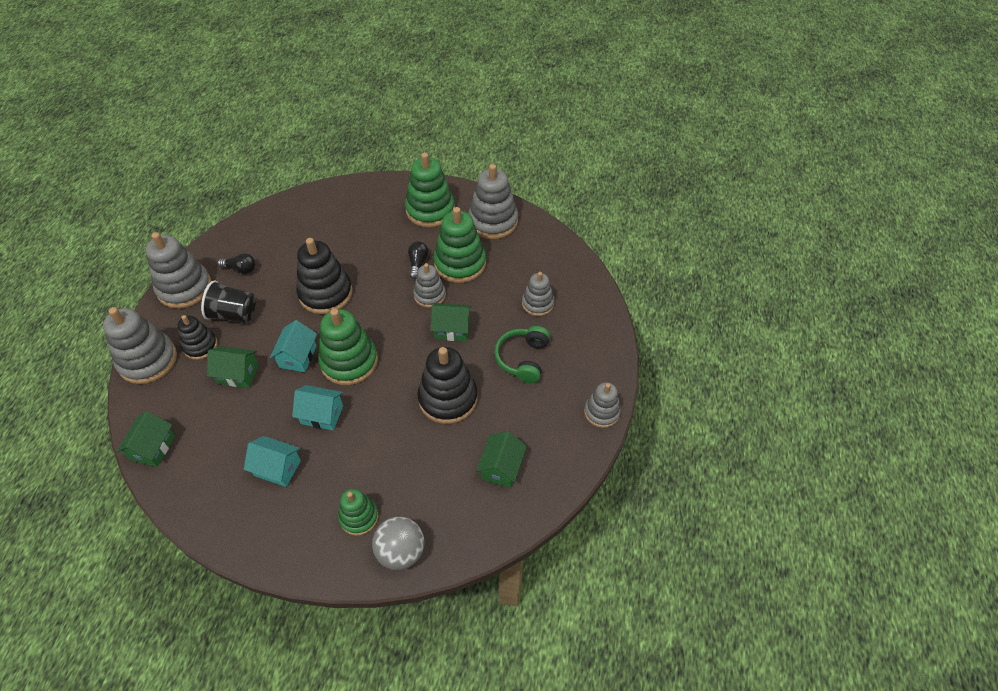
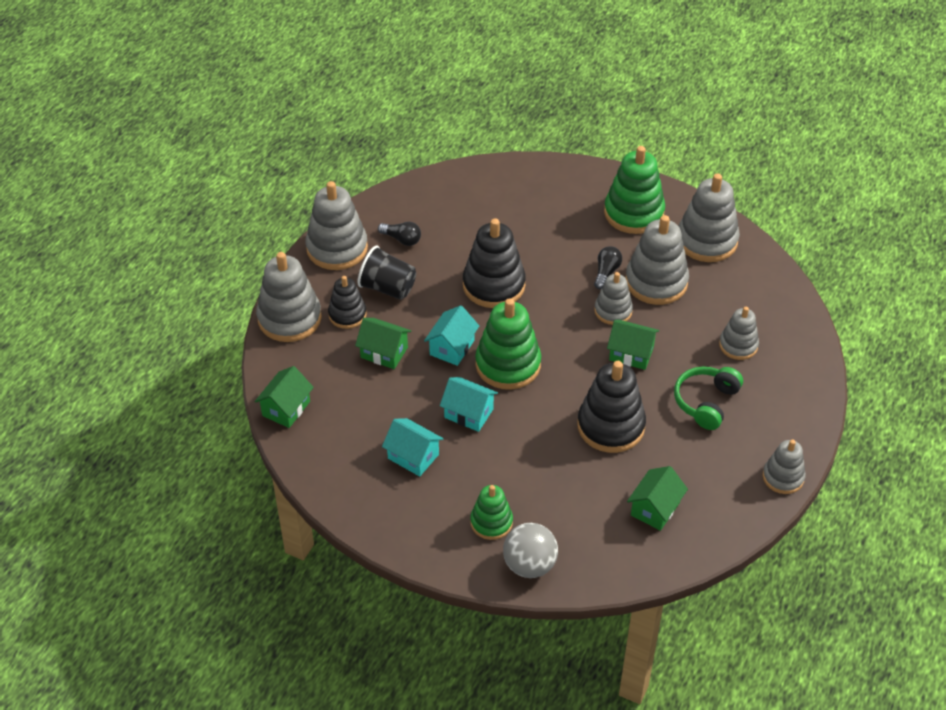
camera: 15 degrees right, 5 degrees down
green stacking toy [434,207,486,283] -> grey stacking toy [625,215,689,305]

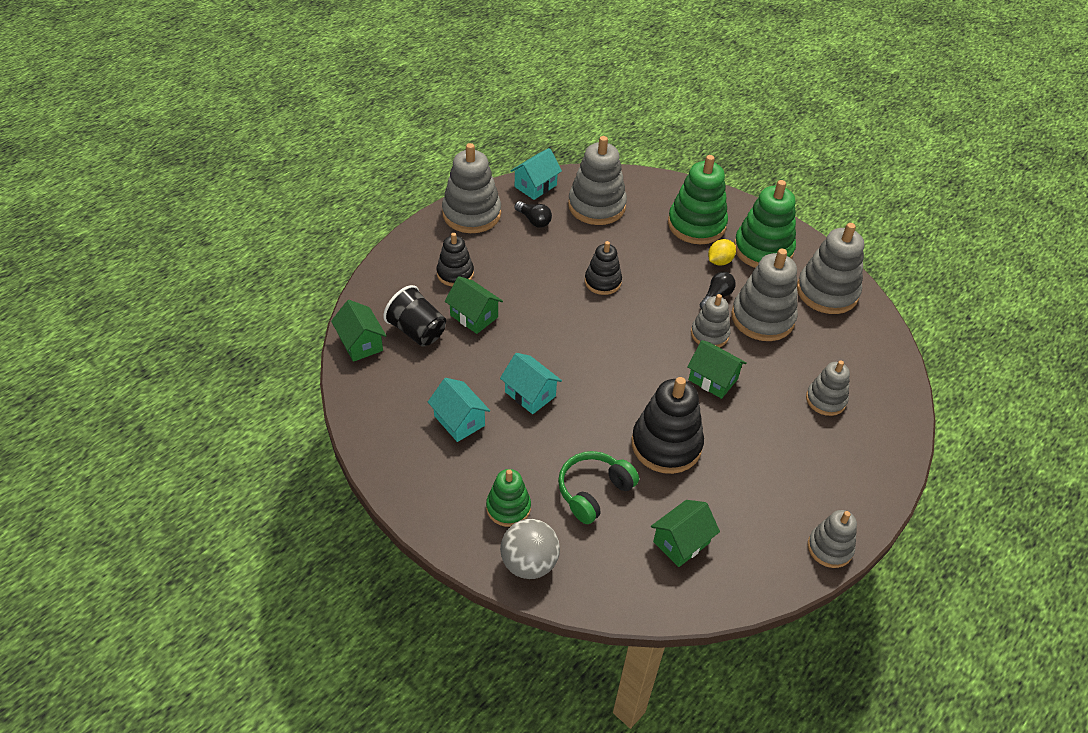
camera: 15 degrees right, 0 degrees up
green house [255,366,314,428] -> green house turned 75 degrees counterclockwise [331,300,386,362]
grey stacking toy [256,252,322,342] -> grey stacking toy moved to [568,136,627,225]
black cup [357,245,416,300] -> black cup moved to [383,285,446,347]
turquoise house [424,305,479,366] -> turquoise house moved to [511,148,562,200]
black stacking toy [463,219,526,308] -> black stacking toy [585,241,622,295], size x0.60
green stacking toy [475,298,541,390] -> green stacking toy moved to [668,155,728,244]
green headphones [674,367,743,430] -> green headphones moved to [558,451,639,524]
none -> yellow lemon [708,239,736,266]

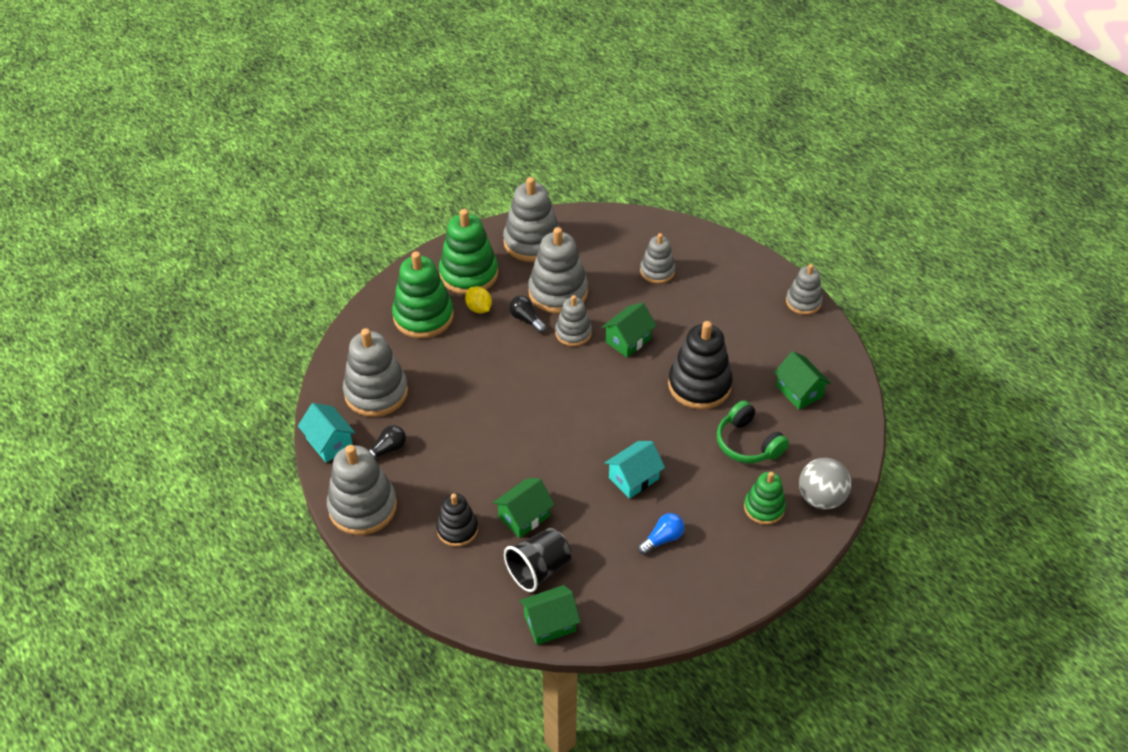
camera: 80 degrees left, 0 degrees up
turquoise house [428,378,490,442] -> blue light bulb [638,513,684,555]
black stacking toy [585,241,622,295] -> none

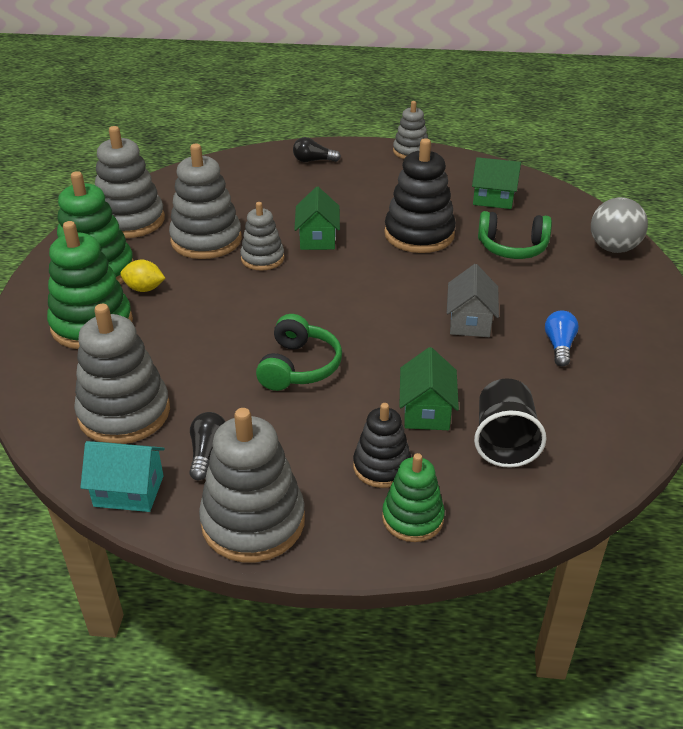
camera: 45 degrees left, 10 degrees down
black light bulb [509,295,546,333] -> black light bulb moved to [293,137,341,162]
green house [519,585,581,645] -> none
turquoise house [605,441,665,499] -> grey house [447,264,499,337]
grey stacking toy [640,233,675,284] -> none
green stacking toy [744,472,786,525] -> green stacking toy moved to [382,453,445,542]
none -> green headphones [256,314,342,391]

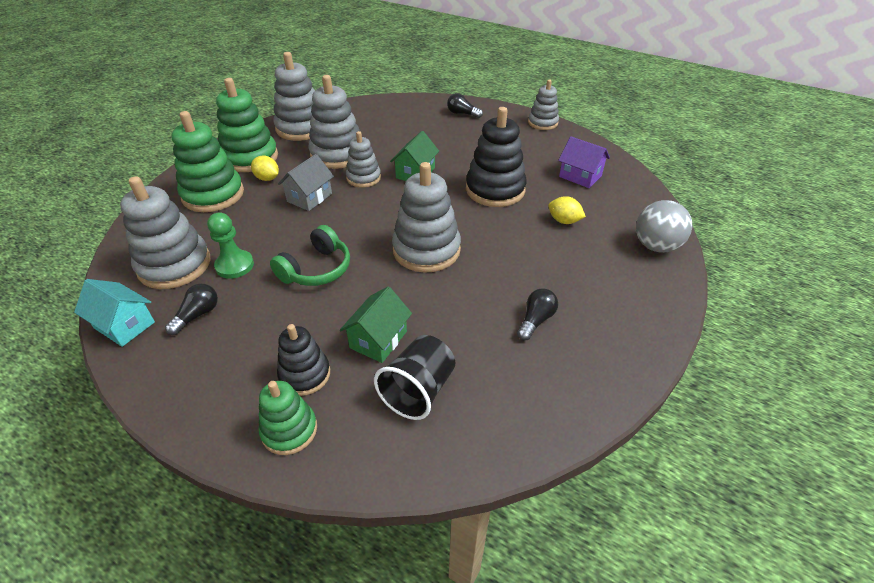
camera: 25 degrees right, 5 degrees up
grey stacking toy [199,408,305,562] -> grey stacking toy moved to [392,162,461,273]
grey house [447,264,499,337] -> grey house moved to [278,154,334,211]
green house [472,157,521,209] -> purple house [558,136,610,188]
green headphones [478,211,552,259] -> yellow lemon [548,196,586,224]
blue light bulb [545,311,579,367] -> black light bulb [517,288,558,340]
none -> green pawn [207,213,254,279]

